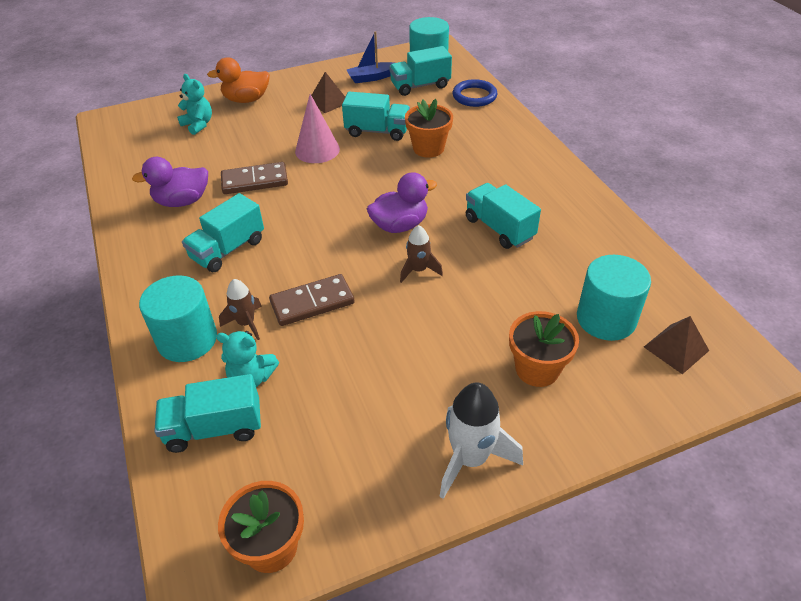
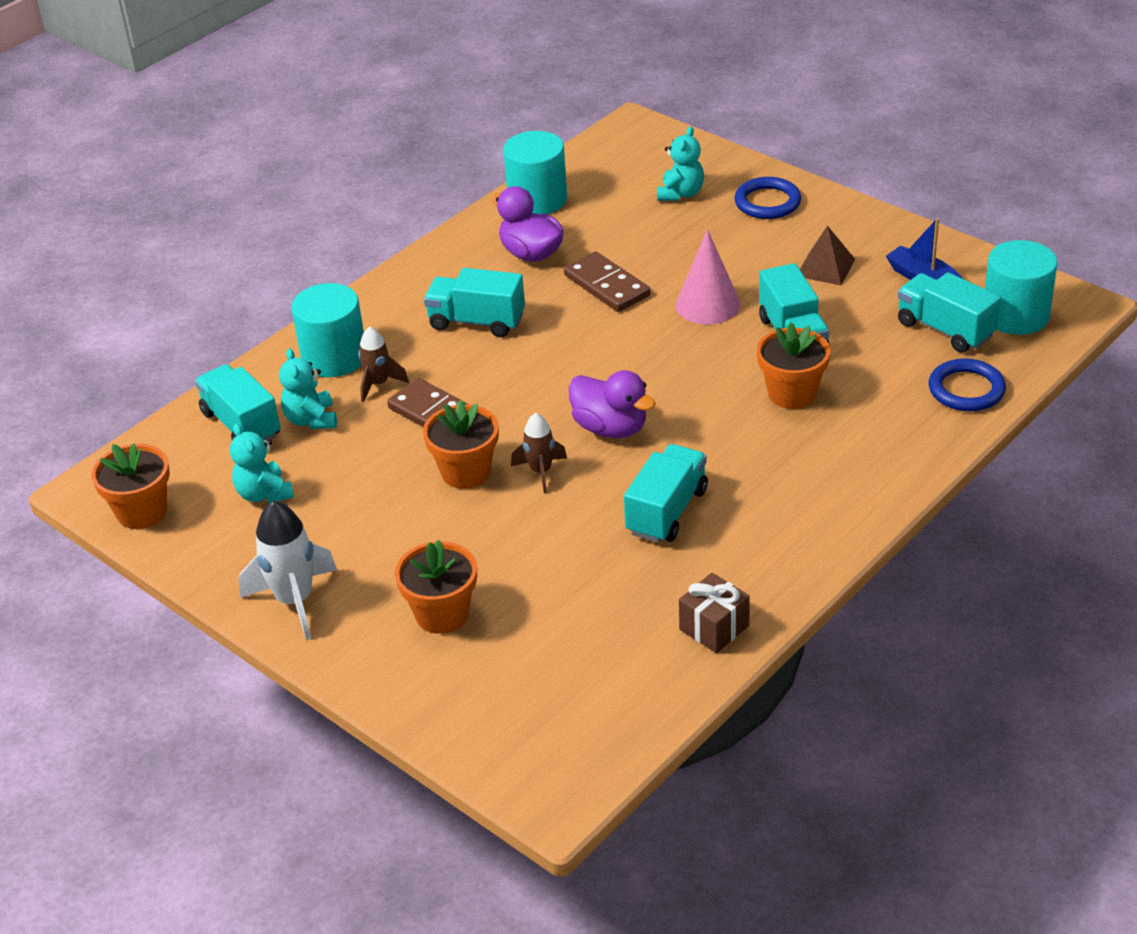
camera: 65 degrees right, 5 degrees down
orange duck [207,57,270,103] -> blue ring [735,177,801,219]
turquoise cylinder [577,255,651,341] -> turquoise cylinder moved to [503,131,567,214]
brown pyramid [644,316,709,374] -> none
none -> turquoise teddy bear [230,424,294,504]
none -> orange flower pot [423,400,499,489]
none -> brown gift [679,573,750,653]

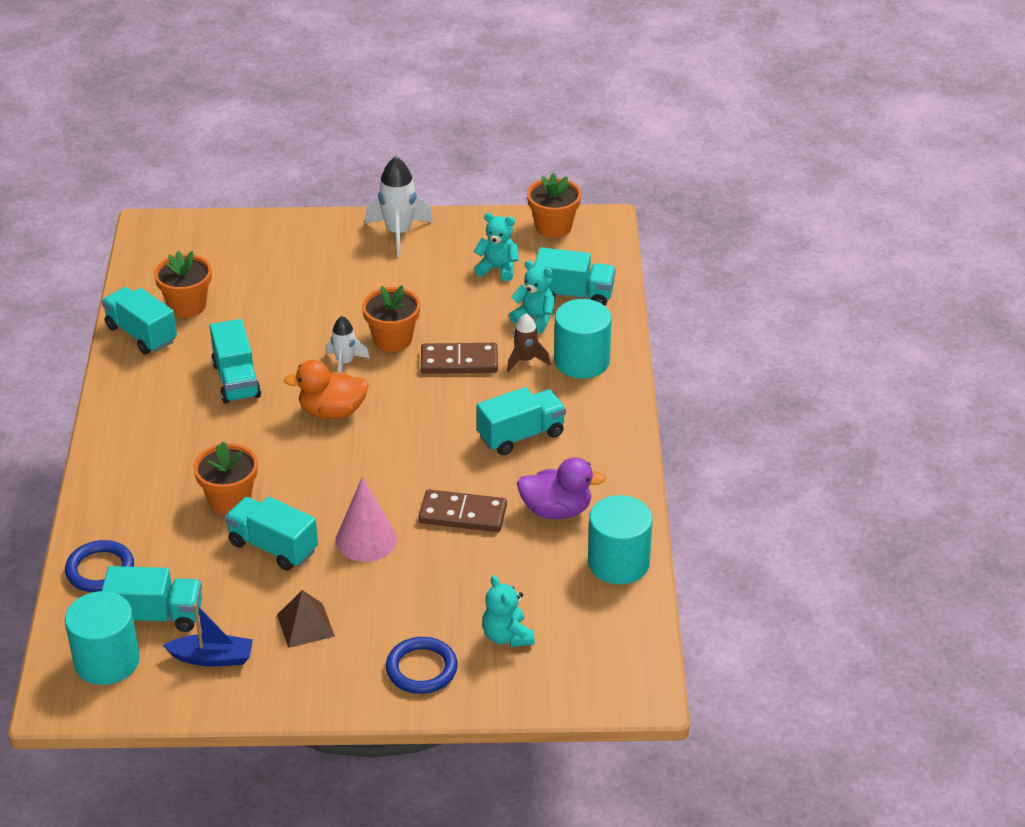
camera: 135 degrees right, 0 degrees up
orange flower pot [395,540,477,634] -> orange flower pot moved to [154,251,212,318]
brown rocket [511,413,567,494] -> white rocket [326,316,370,372]
purple duck [569,370,656,438] -> orange duck [284,360,369,419]
brown gift [679,573,750,653] -> turquoise truck [102,287,177,354]

